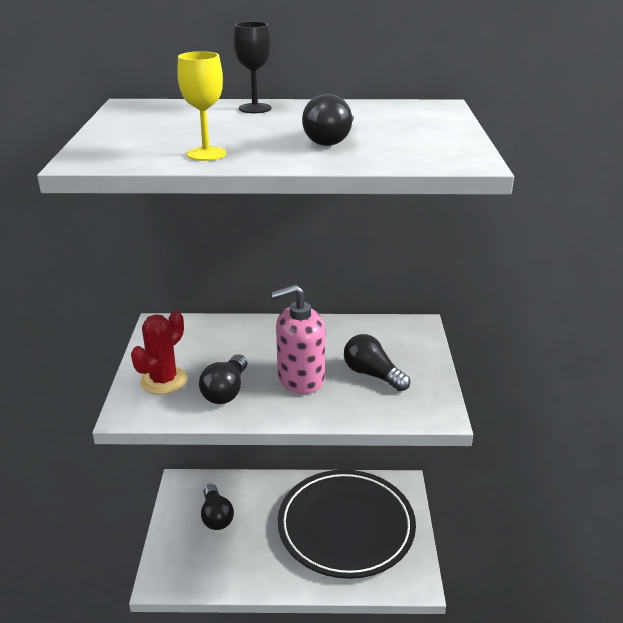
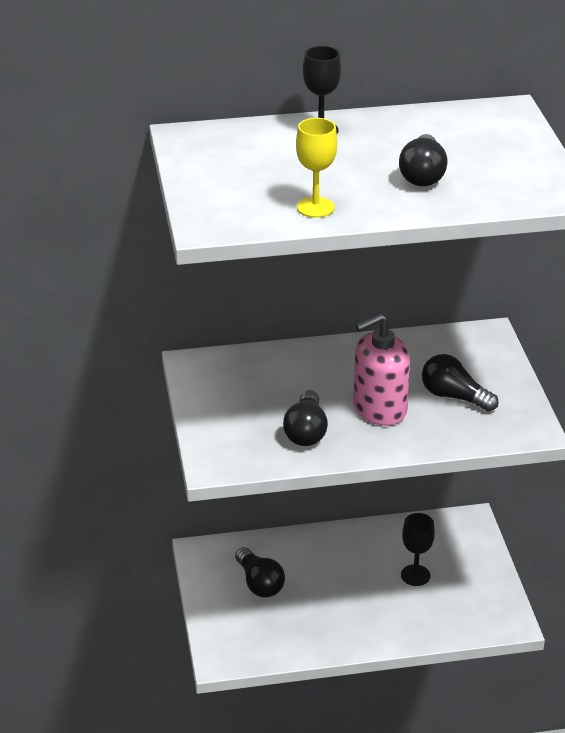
camera: 10 degrees left, 5 degrees up
red cactus [131,310,187,395] -> none
black plate [278,470,416,579] -> black goblet [401,513,435,586]

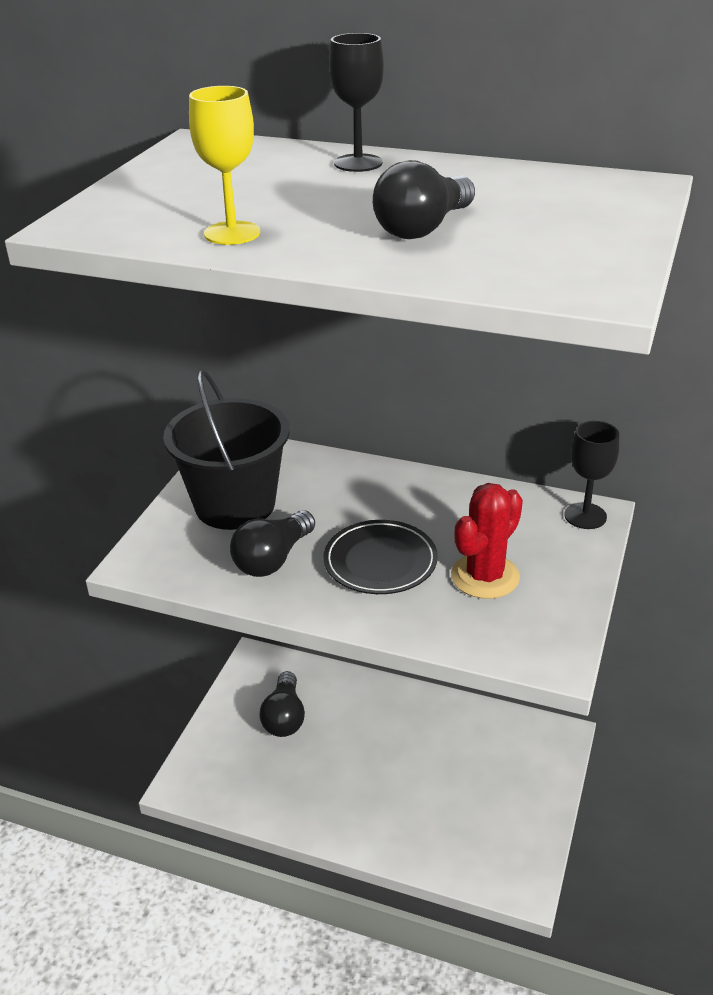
camera: 30 degrees right, 0 degrees up
pink soap dispenser [353,313,410,426] -> black plate [323,520,438,594]
black goblet [401,513,435,586] -> black goblet moved to [564,421,619,529]
black light bulb [422,354,499,412] -> red cactus [451,483,523,599]
none -> black bucket [163,369,290,530]

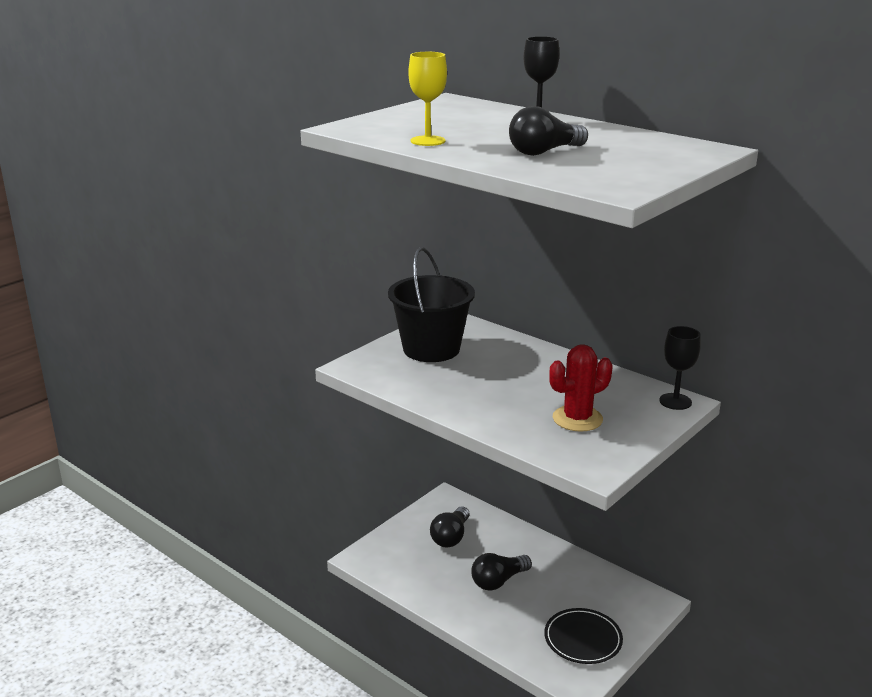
camera: 20 degrees right, 10 degrees down
black light bulb [230,510,315,577] -> black light bulb moved to [471,553,532,590]
black plate [323,520,438,594] -> black plate moved to [544,608,623,664]

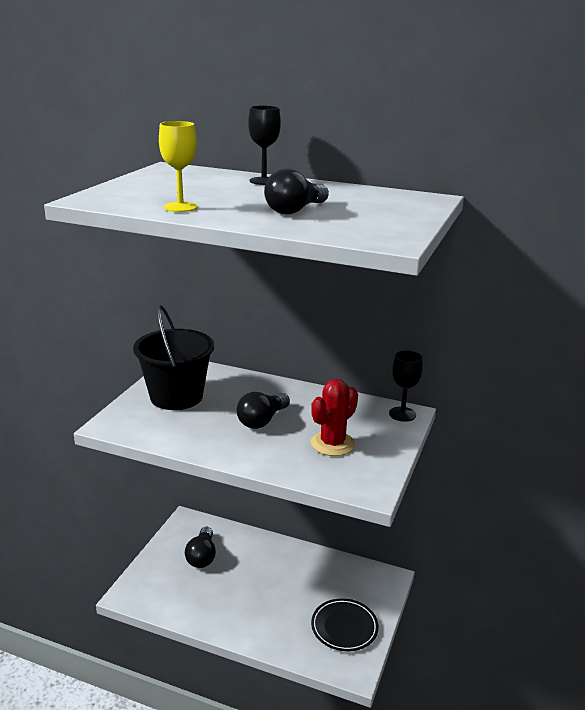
camera: 20 degrees left, 0 degrees up
black light bulb [471,553,532,590] -> black light bulb moved to [237,392,290,429]

